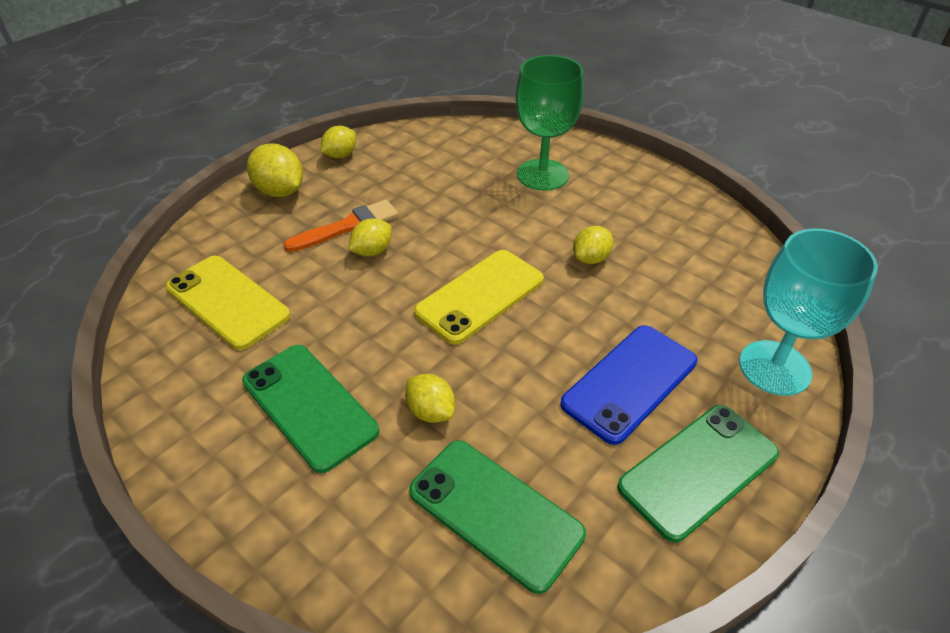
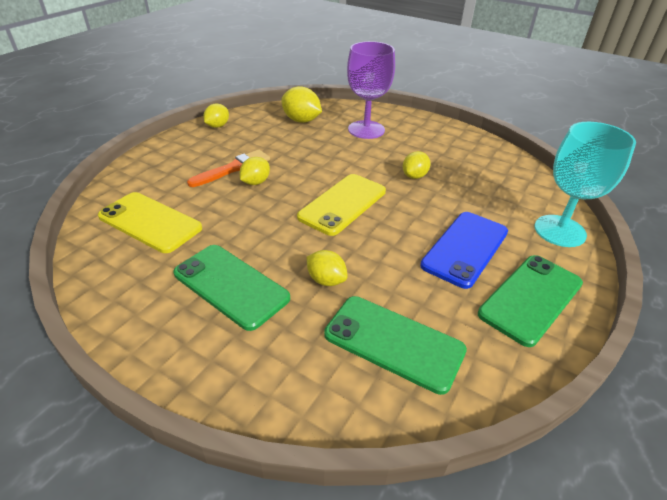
camera: 10 degrees left, 5 degrees down
yellow lemon [247,144,303,197] -> yellow lemon moved to [281,86,322,123]
green goblet [515,55,584,191] -> purple goblet [347,41,395,139]

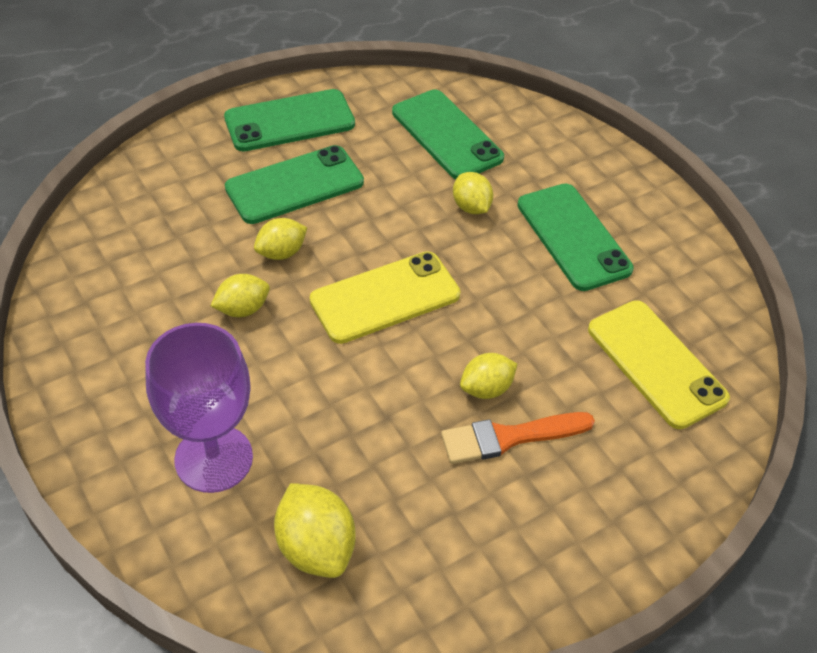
camera: 155 degrees left, 10 degrees up
yellow lemon [203,104,229,128] -> yellow lemon moved to [254,218,307,260]
blue phone [420,212,508,289] -> green phone [225,145,364,224]
turquoise goblet [535,122,636,247] -> none

